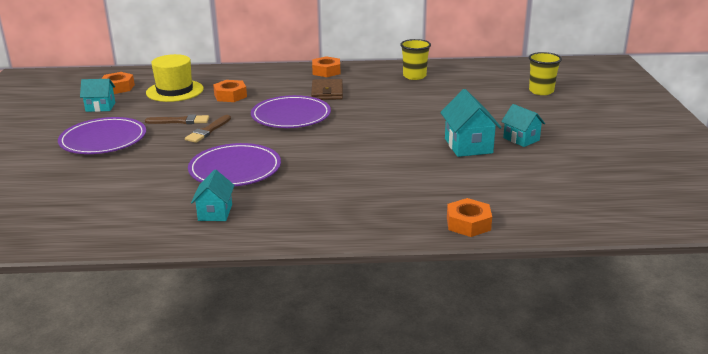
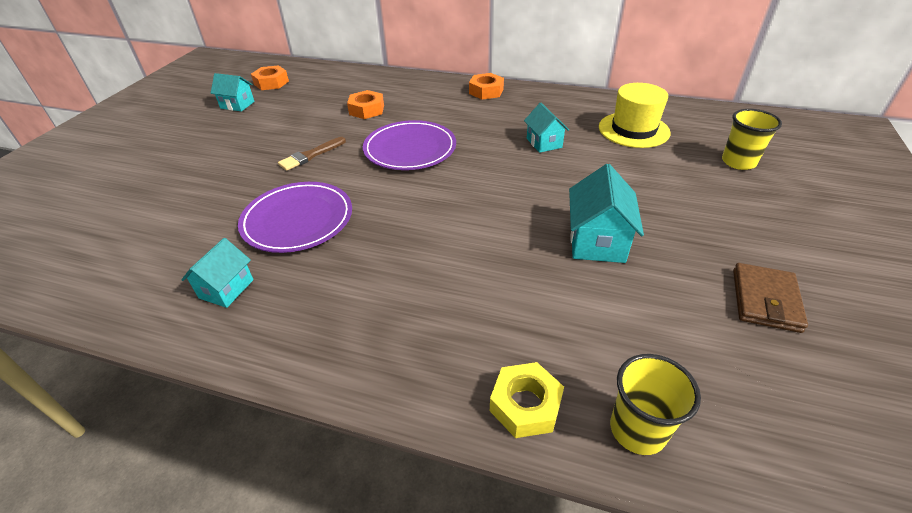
camera: 20 degrees right, 15 degrees up
purple plate [58,117,146,154] -> none
brown brush [145,115,209,124] -> none
yellow hat [146,54,204,102] -> yellow hat moved to [599,83,670,148]
brown wallet [311,79,343,100] -> brown wallet moved to [733,263,808,333]
yellow cup [400,39,431,80] -> yellow cup moved to [610,354,701,455]
orange nut [447,198,492,237] -> yellow nut [490,362,564,438]
turquoise house [501,104,545,147] -> turquoise house moved to [524,103,569,153]

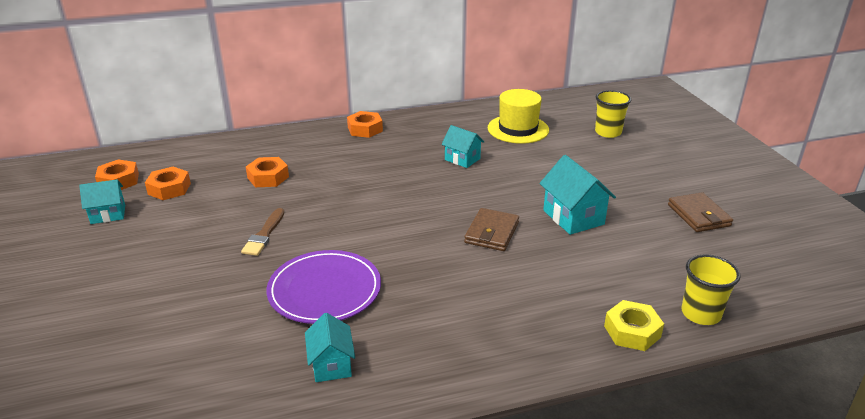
camera: 35 degrees left, 10 degrees down
purple plate [363,120,456,170] -> none
none -> orange nut [145,167,191,200]
none -> brown wallet [464,208,519,251]

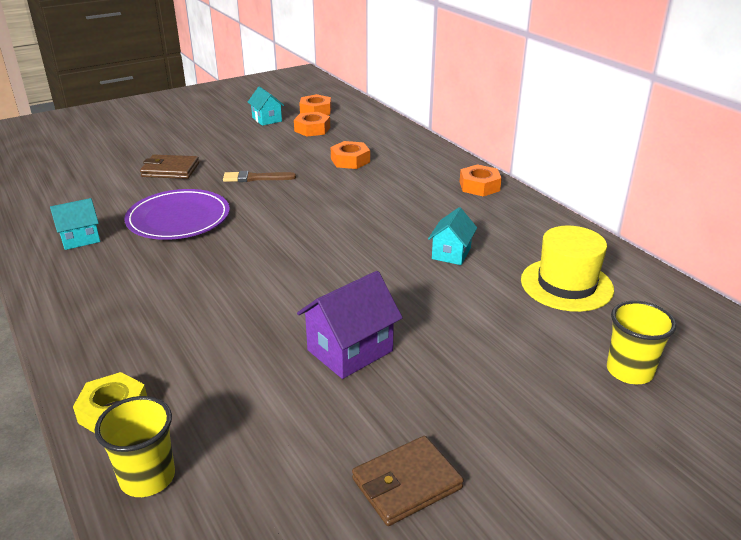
camera: 75 degrees right, 0 degrees up
brown wallet [464,208,519,251] -> brown wallet moved to [140,154,199,179]
turquoise house [539,155,616,235] -> purple house [297,271,403,379]

